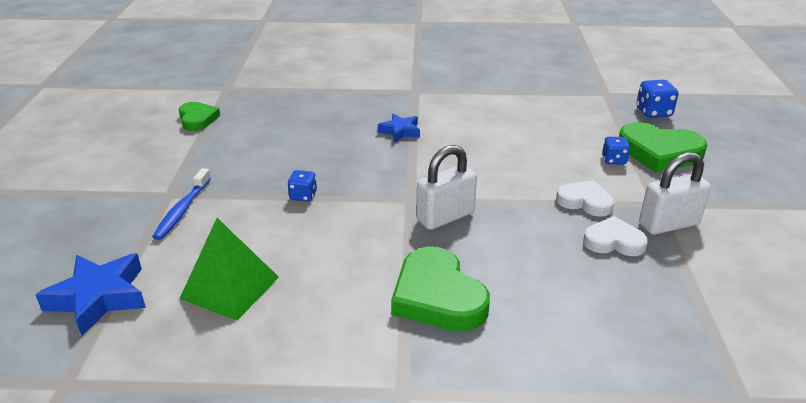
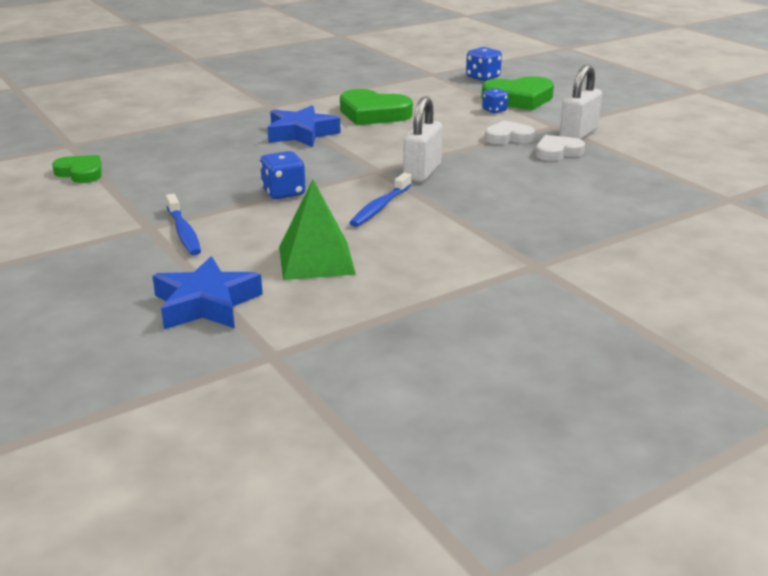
camera: 35 degrees left, 5 degrees down
blue dice [287,170,317,202] -> blue dice [260,151,306,199], size x1.52
blue star [378,114,420,142] -> blue star [267,105,341,147], size x1.68
green heart [391,246,490,332] -> green heart moved to [340,89,413,125]
none -> blue toothbrush [350,173,411,227]

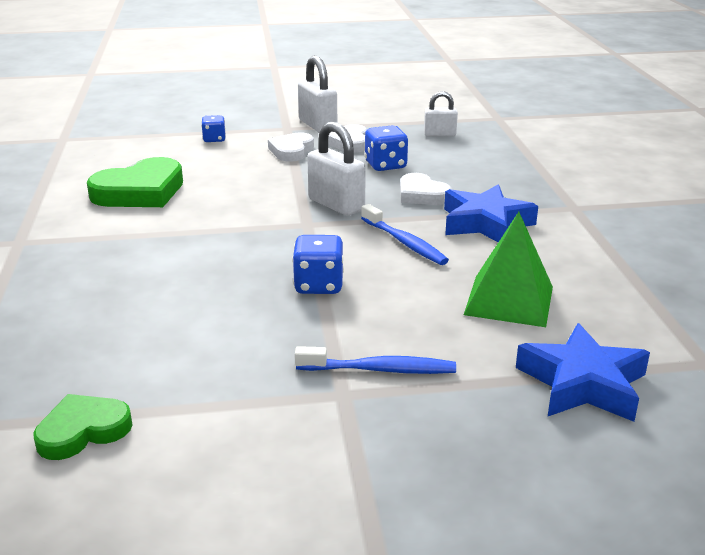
camera: 65 degrees left, 0 degrees up
blue star [267,105,341,147] -> blue star moved to [444,184,538,242]
blue dice [466,47,502,81] -> blue dice moved to [365,125,408,171]
green heart [481,76,554,110] -> none
none -> white heart [400,173,452,205]
none -> white padlock [424,91,458,136]

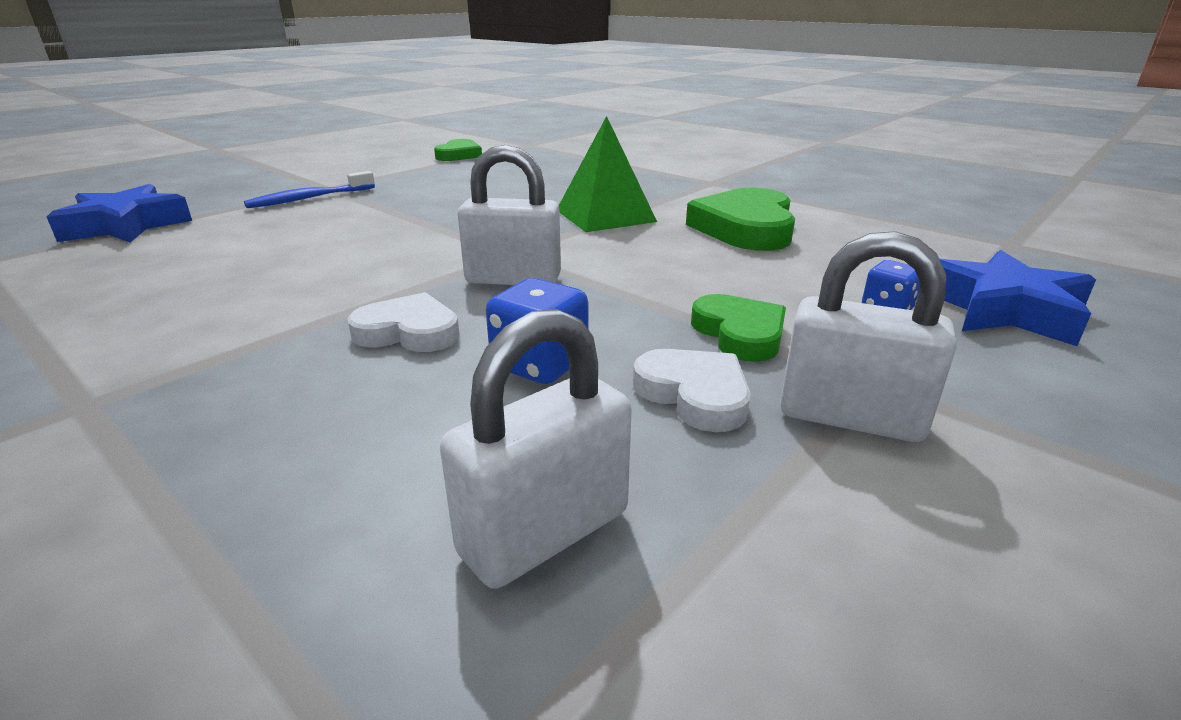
camera: 140 degrees right, 0 degrees up
white heart [268,132,314,162] -> green heart [691,294,786,362]
blue dice [292,235,344,294] -> none
blue toothbrush [361,204,449,265] -> none
white padlock [424,91,458,136] -> white padlock [440,309,632,589], size x1.62
blue star [444,184,538,242] -> blue star moved to [940,250,1096,346]
green pyramid [464,212,553,327] -> green pyramid moved to [559,116,657,232]

